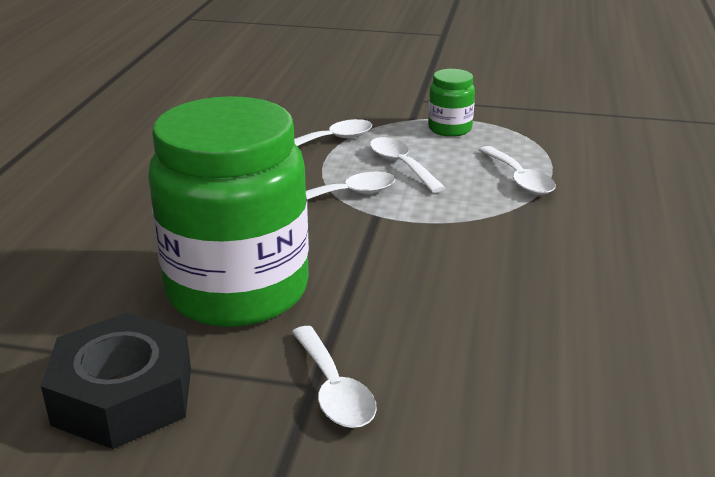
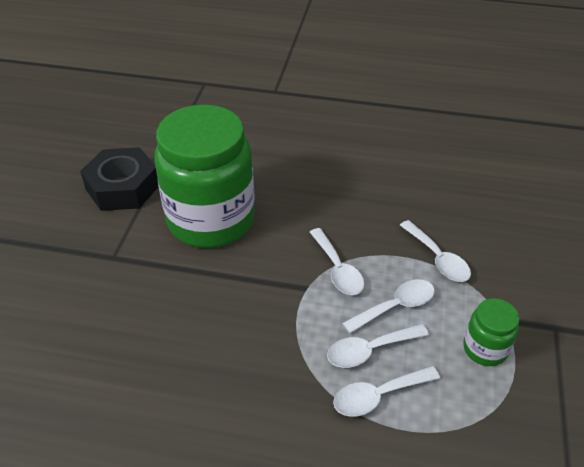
camera: 90 degrees right, 15 degrees up
white spoon [292,326,377,428] -> white spoon moved to [327,324,429,368]

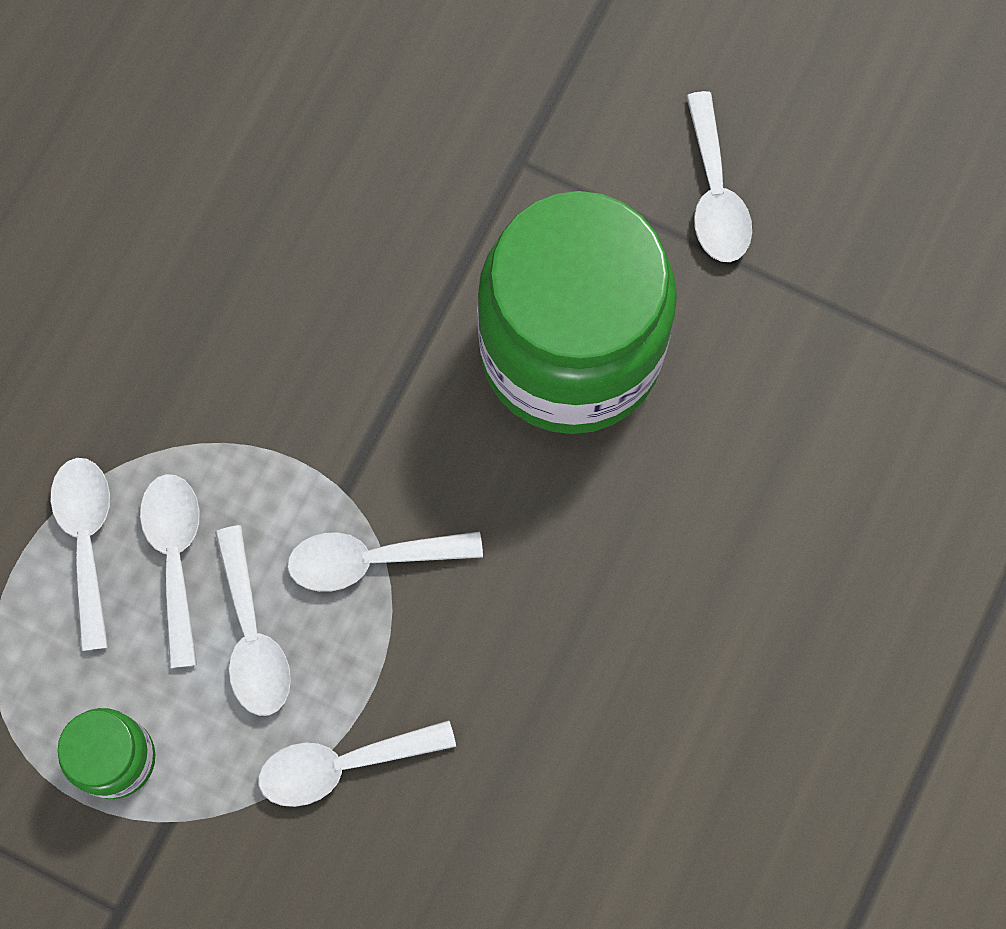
camera: 105 degrees right, 30 degrees up
black nut [80,147,159,211] -> white spoon [686,91,752,262]

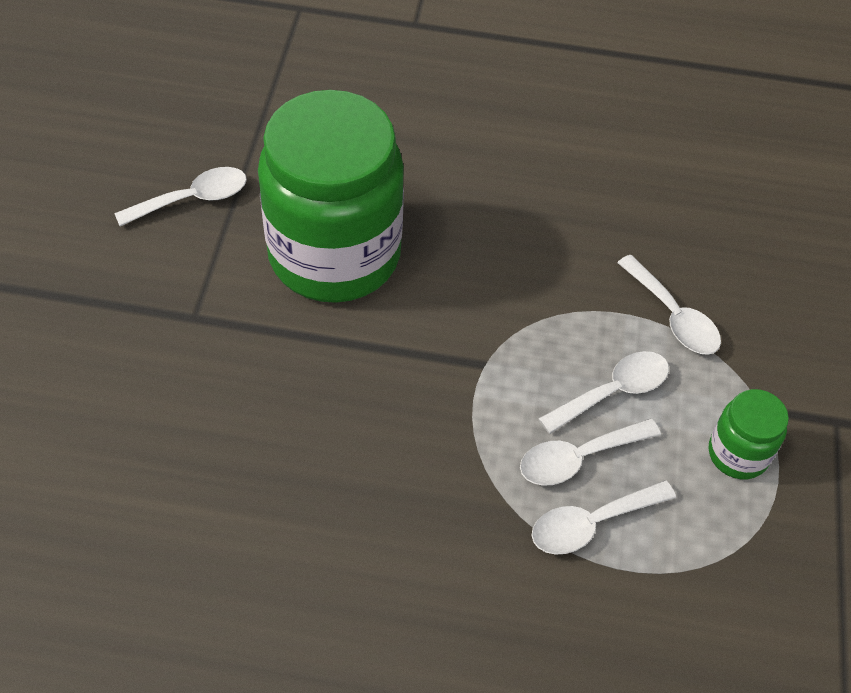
camera: 110 degrees left, 20 degrees down
white spoon [287,531,483,592] -> none

